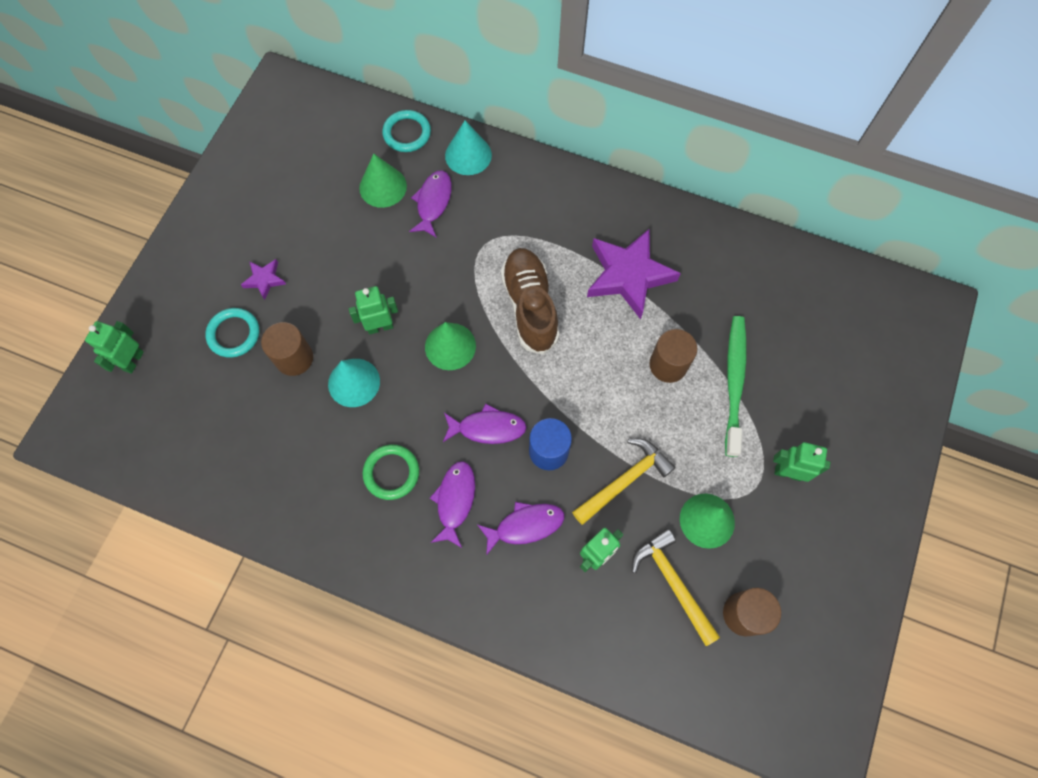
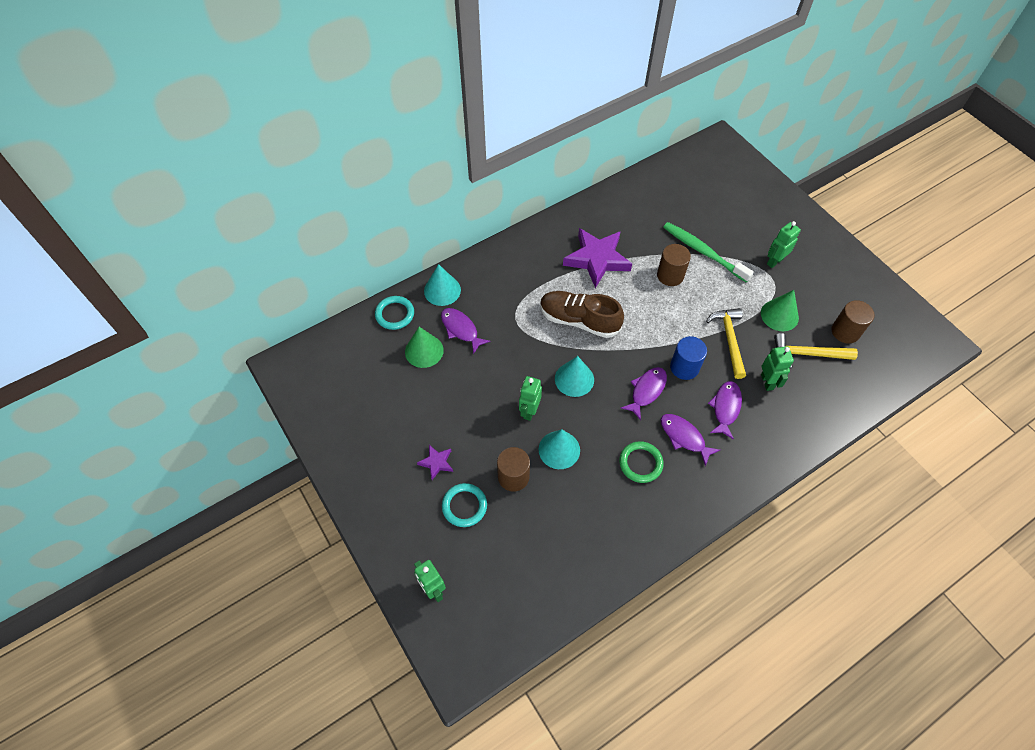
camera: 55 degrees left, 10 degrees down
green cone [425,322,476,370] -> turquoise cone [555,356,594,397]

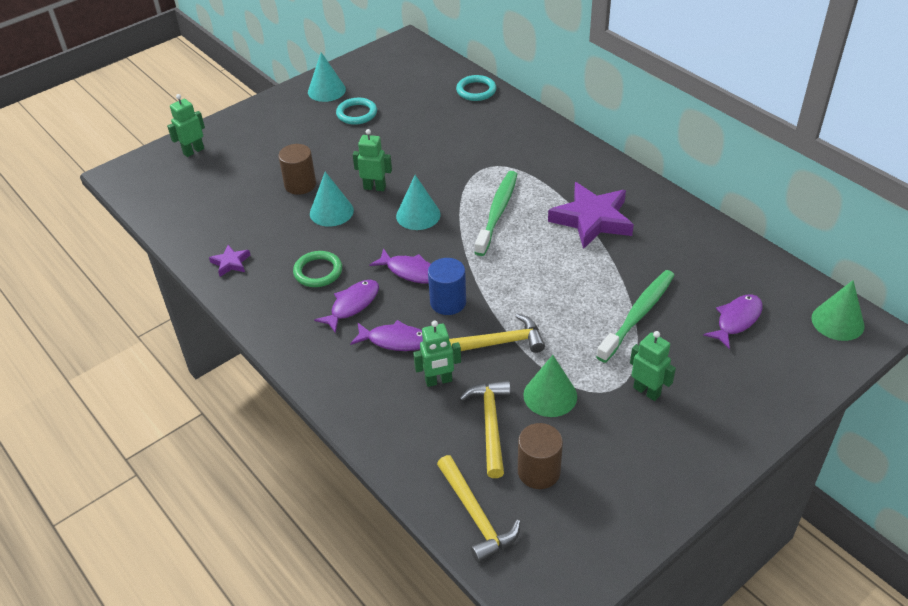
camera: 85 degrees right, 15 degrees down
green cone [405,327,444,368] -> green cone moved to [811,280,865,341]
purple star [417,445,453,480] -> purple star moved to [209,245,250,277]
turquoise cone [424,264,461,306] -> turquoise cone moved to [308,52,346,102]
purple fish [441,308,490,354] -> purple fish moved to [703,294,763,349]
turquoise ring [442,483,487,527] -> turquoise ring moved to [336,98,377,125]
brown shoe [540,291,624,338] -> green toothbrush [474,171,517,256]
brown cylinder [657,244,691,286] -> none
none -> yellow hammer [437,455,520,563]

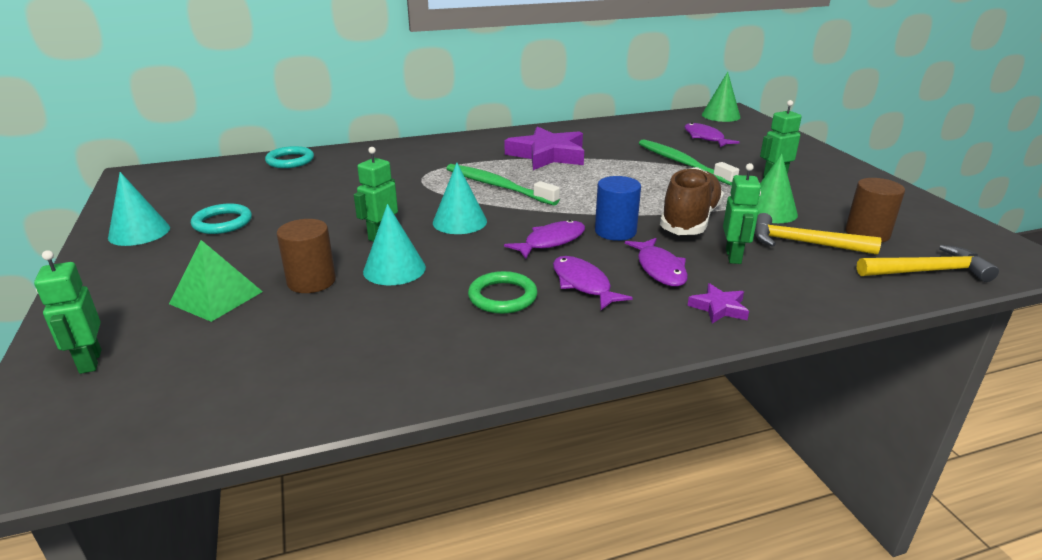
camera: 70 degrees left, 15 degrees down
purple star [209,245,250,277] -> purple star moved to [687,283,749,324]
purple fish [350,320,423,351] -> purple fish turned 135 degrees clockwise [625,238,688,287]
yellow hammer [449,314,545,353] -> brown shoe [660,167,724,235]
none -> green pyramid [169,240,263,322]

